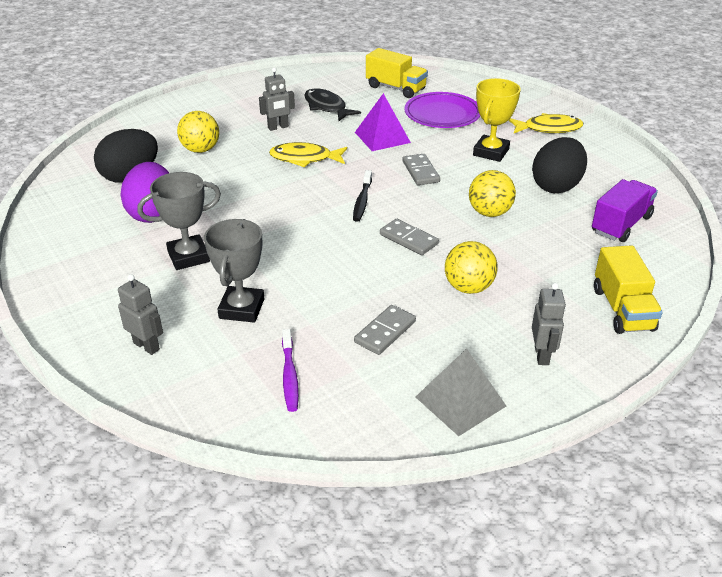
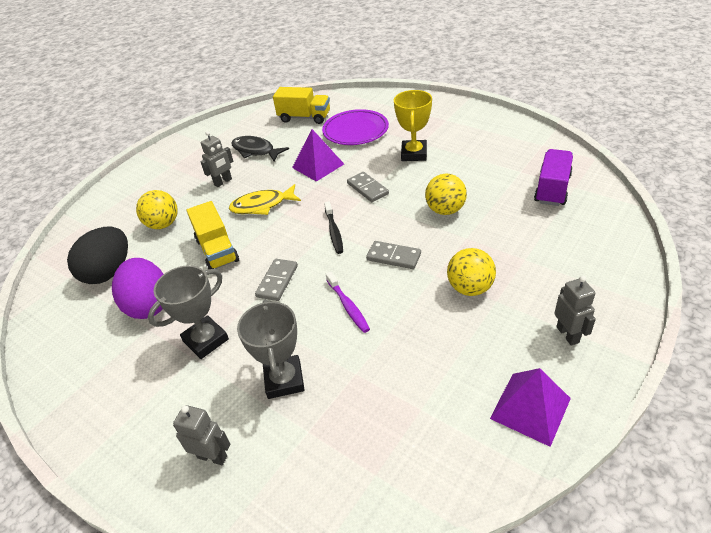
camera: 15 degrees left, 5 degrees up
purple toothbrush [282,329,299,412] -> purple toothbrush moved to [326,271,370,333]
grey domino [354,305,416,355] -> grey domino moved to [255,259,298,301]
grey pyramid [416,348,506,436] -> purple pyramid [490,368,571,447]
yellow fish [509,113,583,133] -> none
black egg [532,137,587,193] -> none
yellow truck [594,245,663,334] -> yellow truck moved to [187,201,239,269]

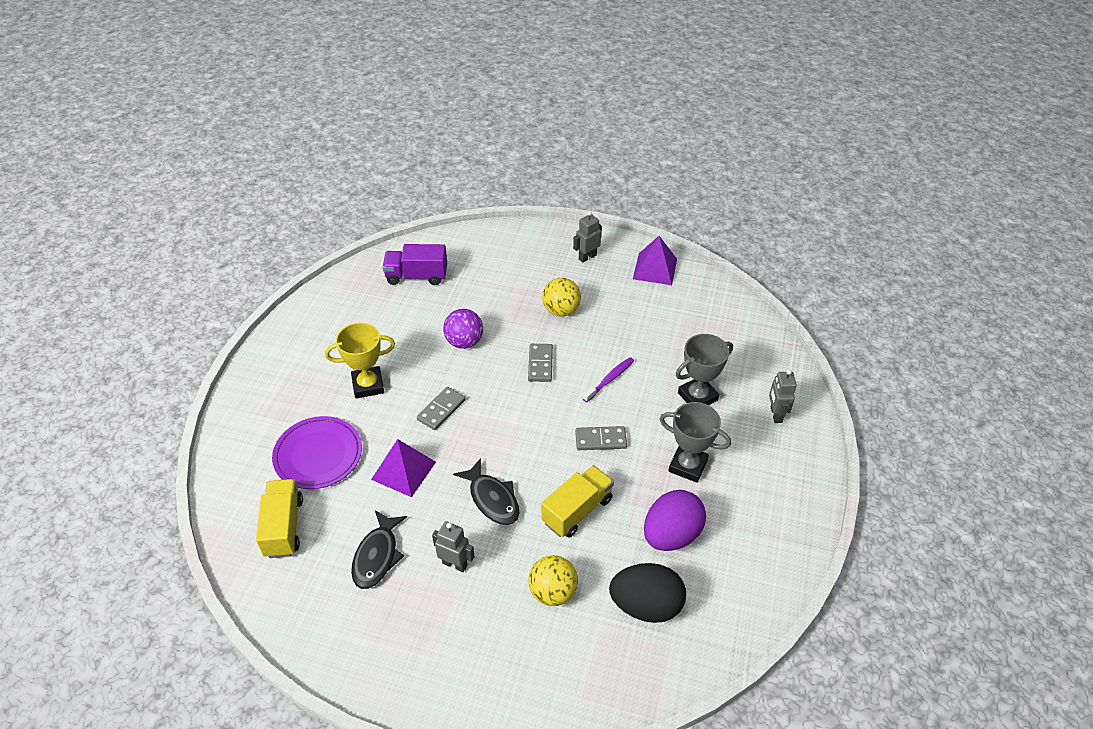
camera: 115 degrees left, 5 degrees up
yellow fish [229,184,301,215] -> black fish [453,458,519,525]
black toothbrush [324,201,343,254] -> none
yellow ball [425,174,467,215] -> purple ball [443,309,483,349]

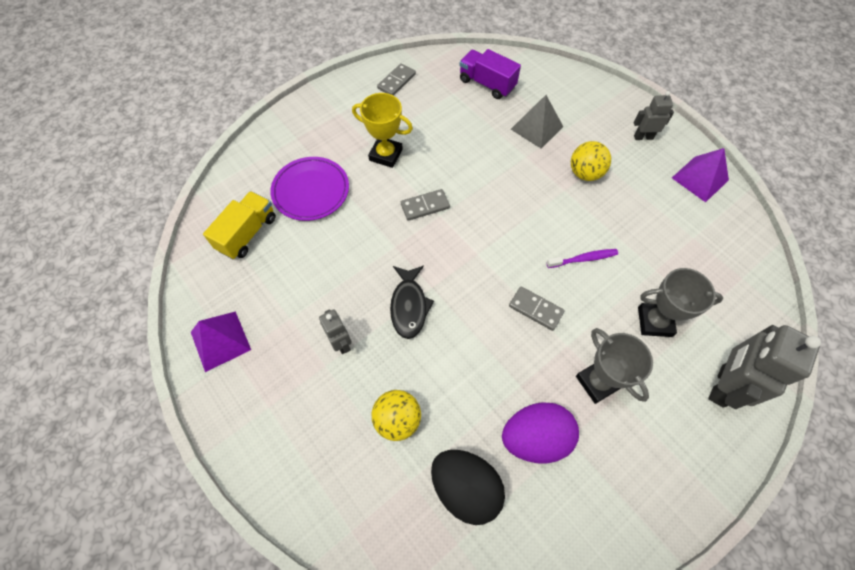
camera: 35 degrees right, 15 degrees up
black fish [351,510,407,589] -> none
purple pyramid [371,439,436,497] -> purple pyramid moved to [191,311,251,372]
purple ball [443,309,483,349] -> none
grey domino [528,344,553,382] -> grey domino moved to [377,63,416,96]
yellow truck [541,465,614,538] -> none
grey robot [769,370,797,423] -> grey robot [708,325,821,409], size x1.81
none -> grey pyramid [511,95,563,149]

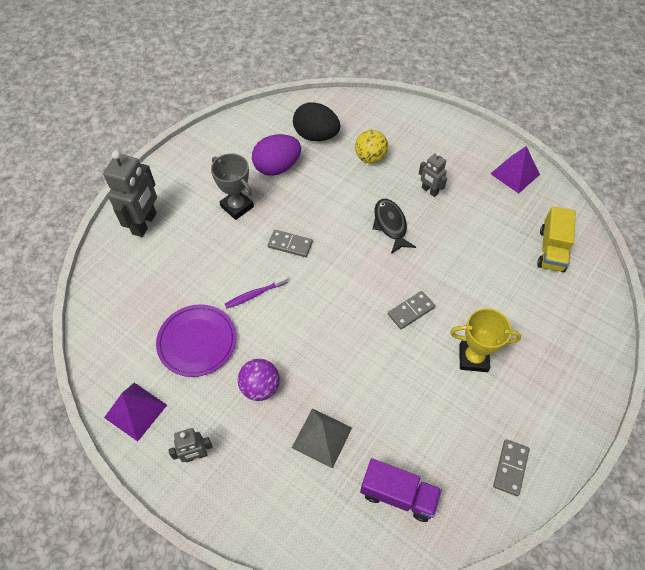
camera: 165 degrees right, 5 degrees down
purple plate [270,157,349,221] -> purple plate moved to [156,304,236,377]
yellow ball [571,141,611,181] -> purple ball [238,359,280,401]
grey trophy [638,268,723,337] -> none

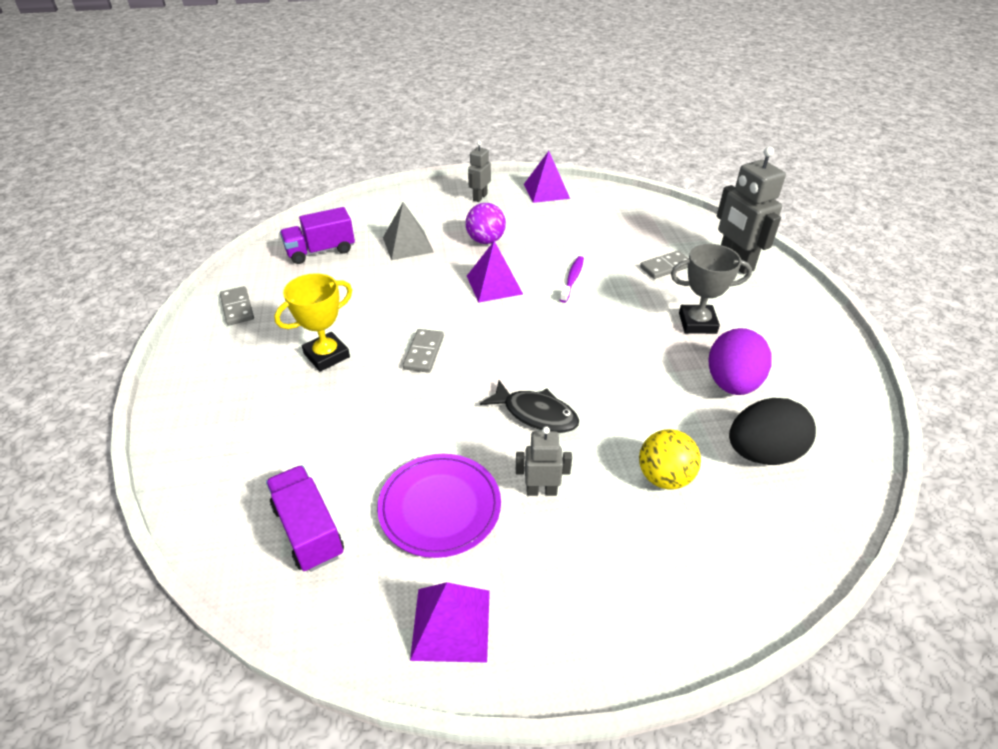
camera: 135 degrees right, 15 degrees down
purple plate [156,304,236,377] -> purple plate moved to [377,454,501,558]
grey domino [268,230,313,257] -> grey domino moved to [640,251,689,279]
yellow truck [537,206,576,272] -> purple truck [266,465,344,572]
none -> purple pyramid [467,241,523,303]

